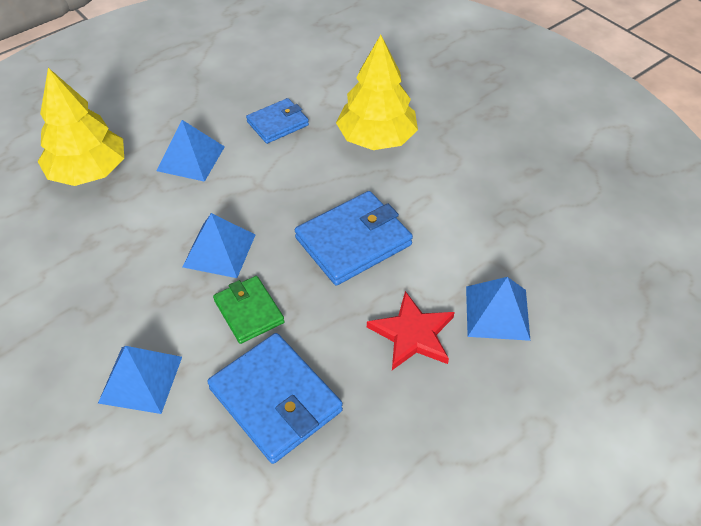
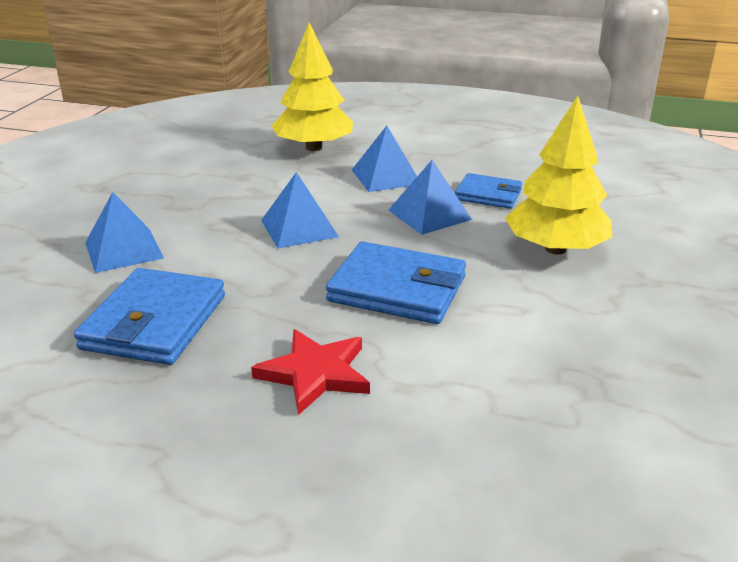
camera: 55 degrees right, 20 degrees down
green wallet [213,276,285,344] -> none
blue pyramid [466,277,530,341] -> blue pyramid moved to [388,160,472,235]

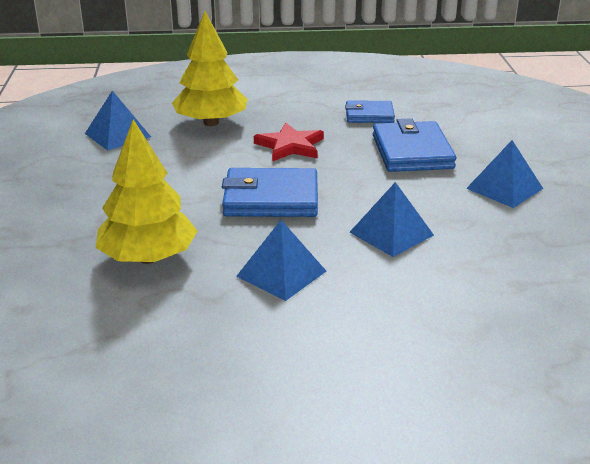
camera: 160 degrees right, 0 degrees up
yellow tree [272,22,353,151] -> yellow tree moved to [172,11,247,126]
blue pyramid [352,126,417,192] -> blue pyramid moved to [85,91,151,151]
blue wallet [455,173,523,209] -> blue wallet moved to [345,100,395,123]

